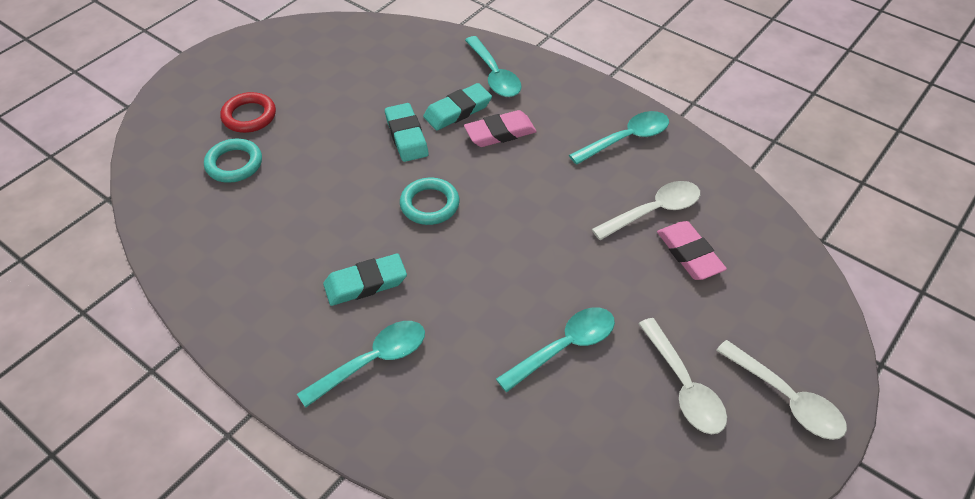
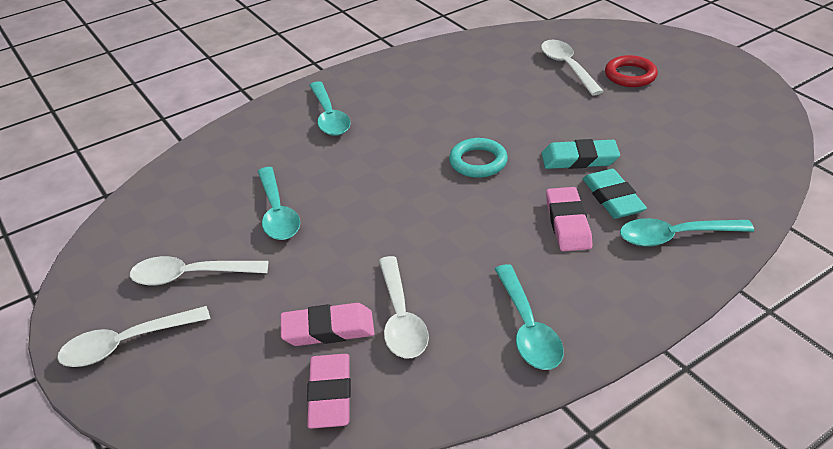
camera: 110 degrees right, 10 degrees down
turquoise ring [204,138,262,183] -> white spoon [541,40,604,95]
turquoise eraser [323,253,407,306] -> none
none -> pink eraser [307,354,351,429]

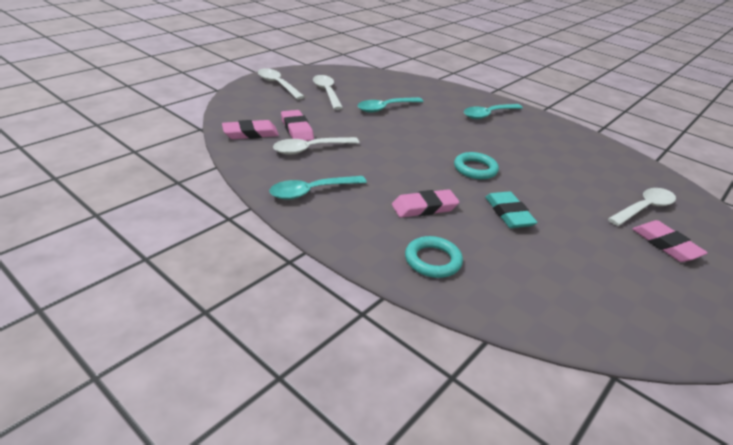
camera: 70 degrees right, 5 degrees down
turquoise eraser [583,169,647,219] -> none
red ring [605,55,658,87] -> pink eraser [632,220,708,262]
turquoise spoon [620,218,754,247] -> turquoise ring [405,236,463,278]

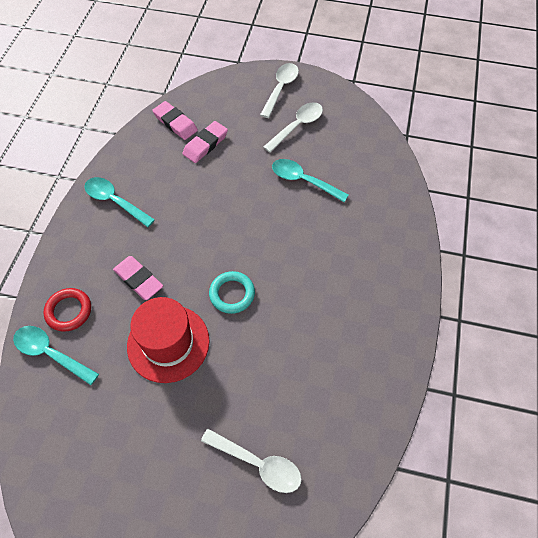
camera: 65 degrees right, 25 degrees up
white spoon [273,137,359,155] -> none
turquoise ring [405,236,463,278] -> red ring [43,288,91,332]
turquoise spoon [464,104,523,119] -> turquoise spoon moved to [13,326,99,385]
turquoise eraser [485,191,538,228] -> red hat [127,297,210,383]
pink eraser [632,220,708,262] -> none

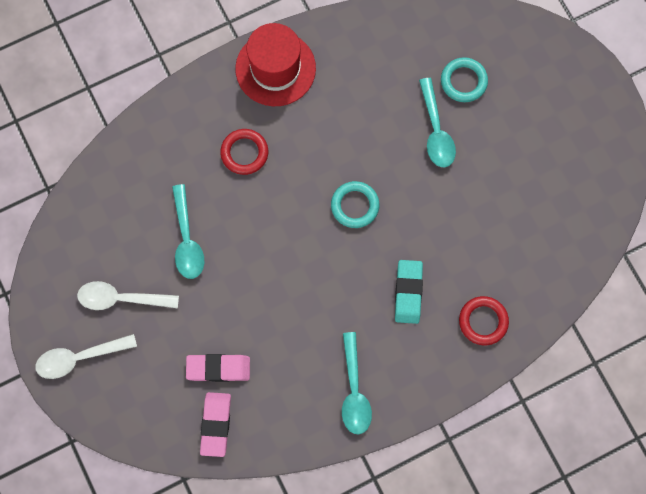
camera: 130 degrees left, 15 degrees up
turquoise spoon [13,326,99,385] -> turquoise spoon moved to [419,78,456,167]
pink eraser [113,256,163,300] -> turquoise eraser [395,260,423,324]
red hat [127,297,210,383] -> red hat moved to [235,23,316,106]
white spoon [201,429,302,493] -> turquoise ring [441,57,488,102]
none -> red ring [220,129,268,175]

